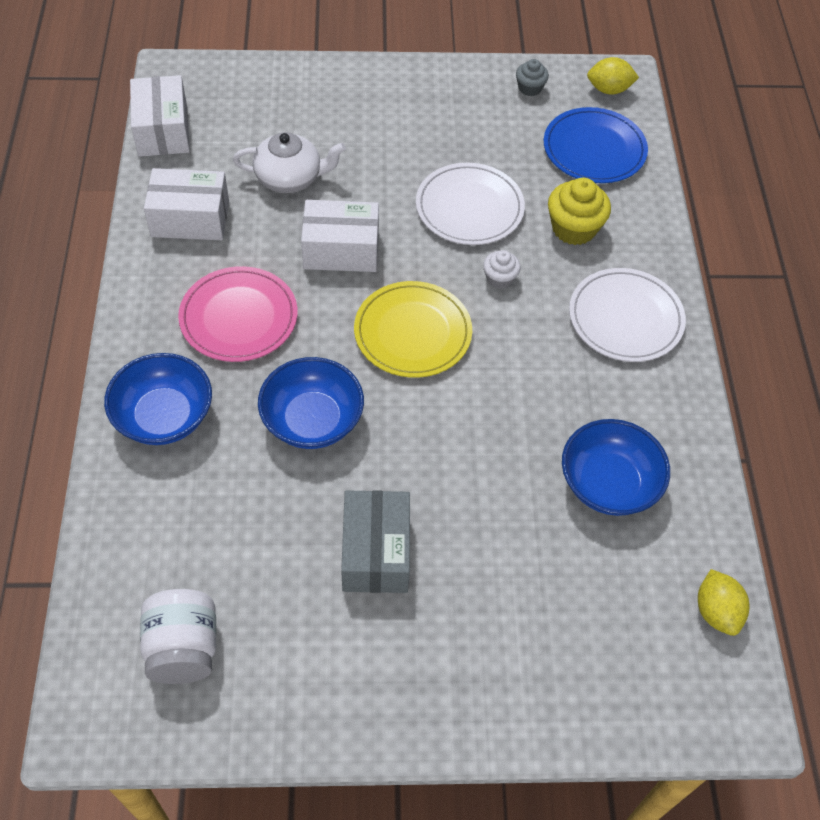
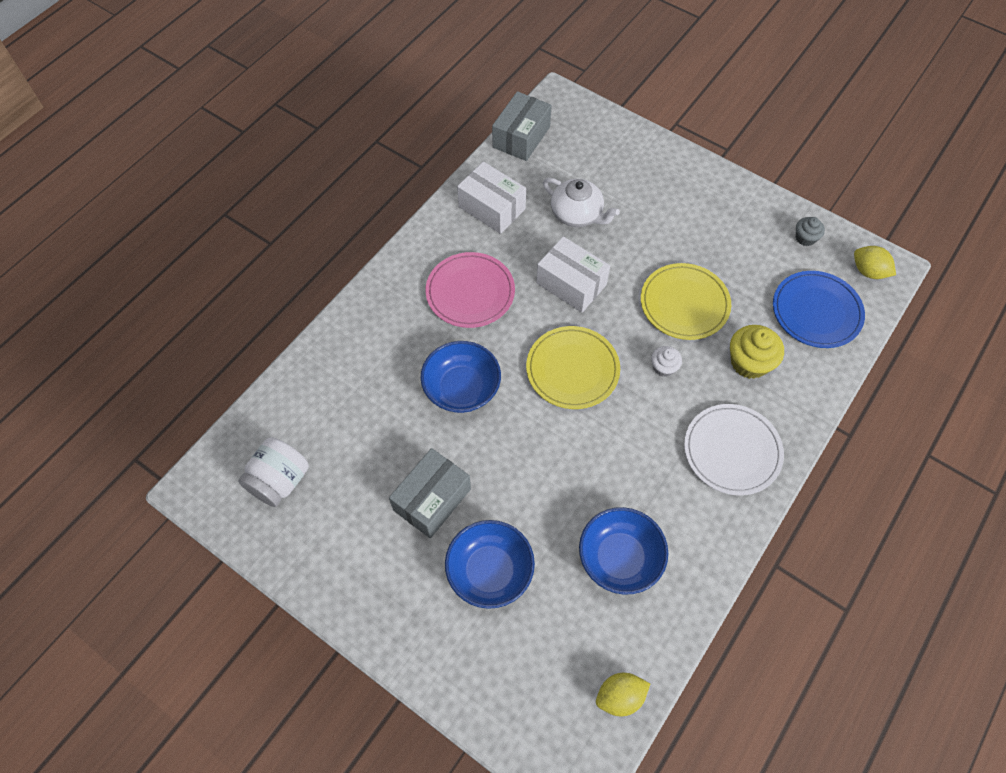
camera: 40 degrees right, 5 degrees up
blue bowl [104,353,212,445] -> blue bowl moved to [445,520,535,609]
white box [130,75,190,157] -> grey box [492,91,552,161]
white plate [416,163,525,245] -> yellow plate [641,263,731,340]
yellow lemon [698,569,749,636] -> yellow lemon turned 45 degrees clockwise [596,673,650,716]

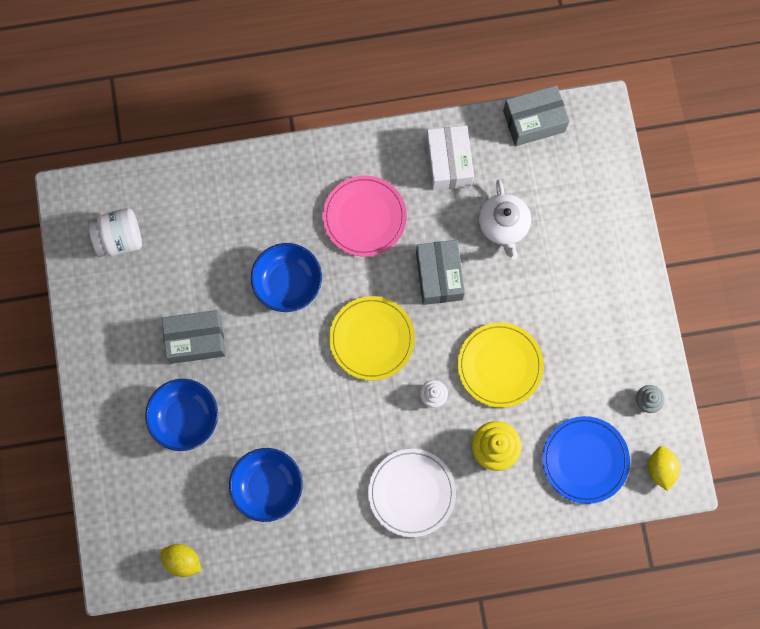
camera: 45 degrees right, 15 degrees up
white box [536,237,610,313] -> grey box [416,240,465,305]

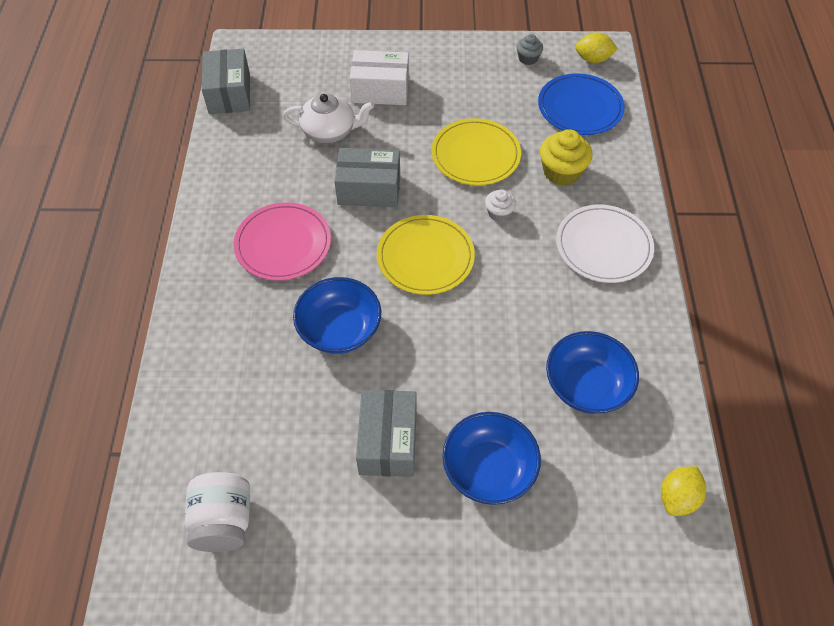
camera: 80 degrees left, 20 degrees down
white box [426,125,474,190] -> white box moved to [350,50,409,105]

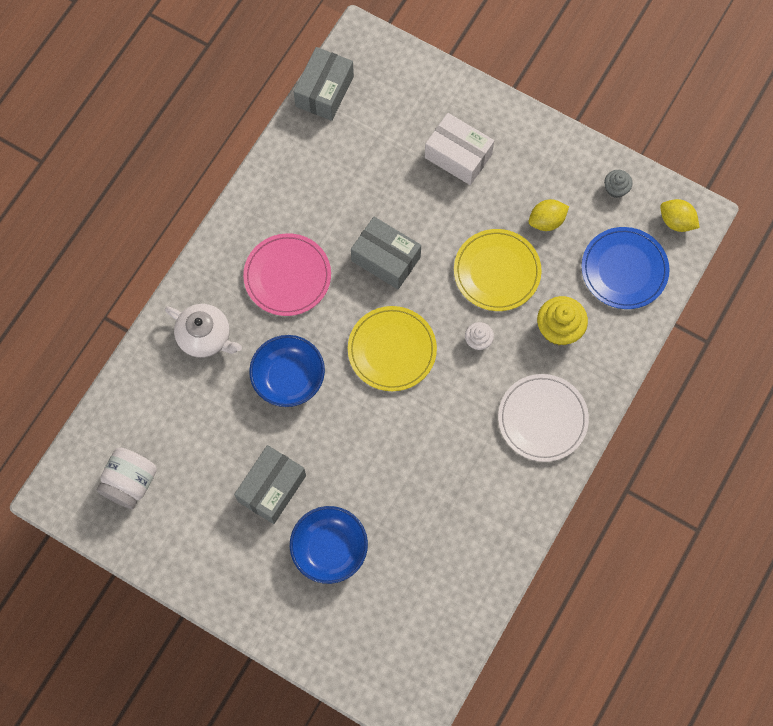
camera: 30 degrees right, 15 degrees up
white teapot [283,93,374,143] -> white teapot moved to [165,304,242,358]
blue bowl [546,331,639,414] -> none
yellow lemon [661,466,706,516] -> yellow lemon moved to [529,199,569,231]

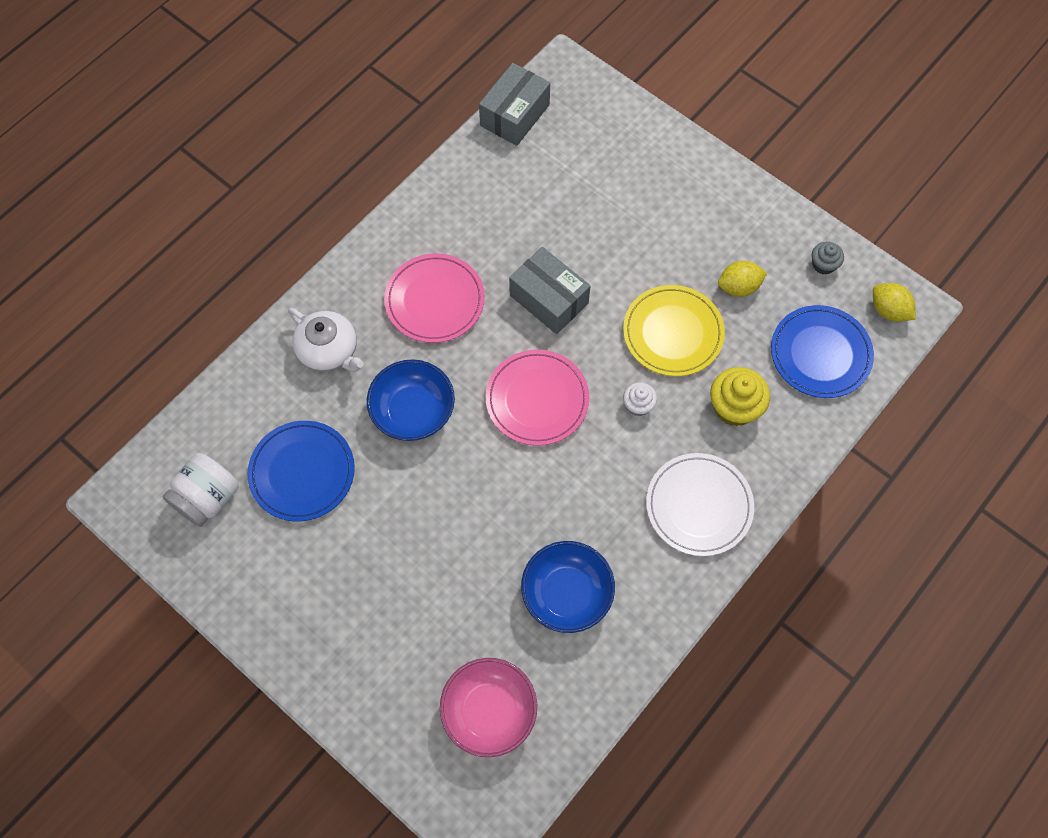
camera: 10 degrees right, 5 degrees down
grey box [234,445,306,524] -> none
blue bowl [290,506,368,584] -> blue bowl moved to [521,541,615,633]
yellow plate [348,306,437,391] -> pink plate [485,350,589,446]
white box [425,113,494,185] -> none
none -> blue plate [247,421,355,521]
none -> pink bowl [440,658,537,757]

